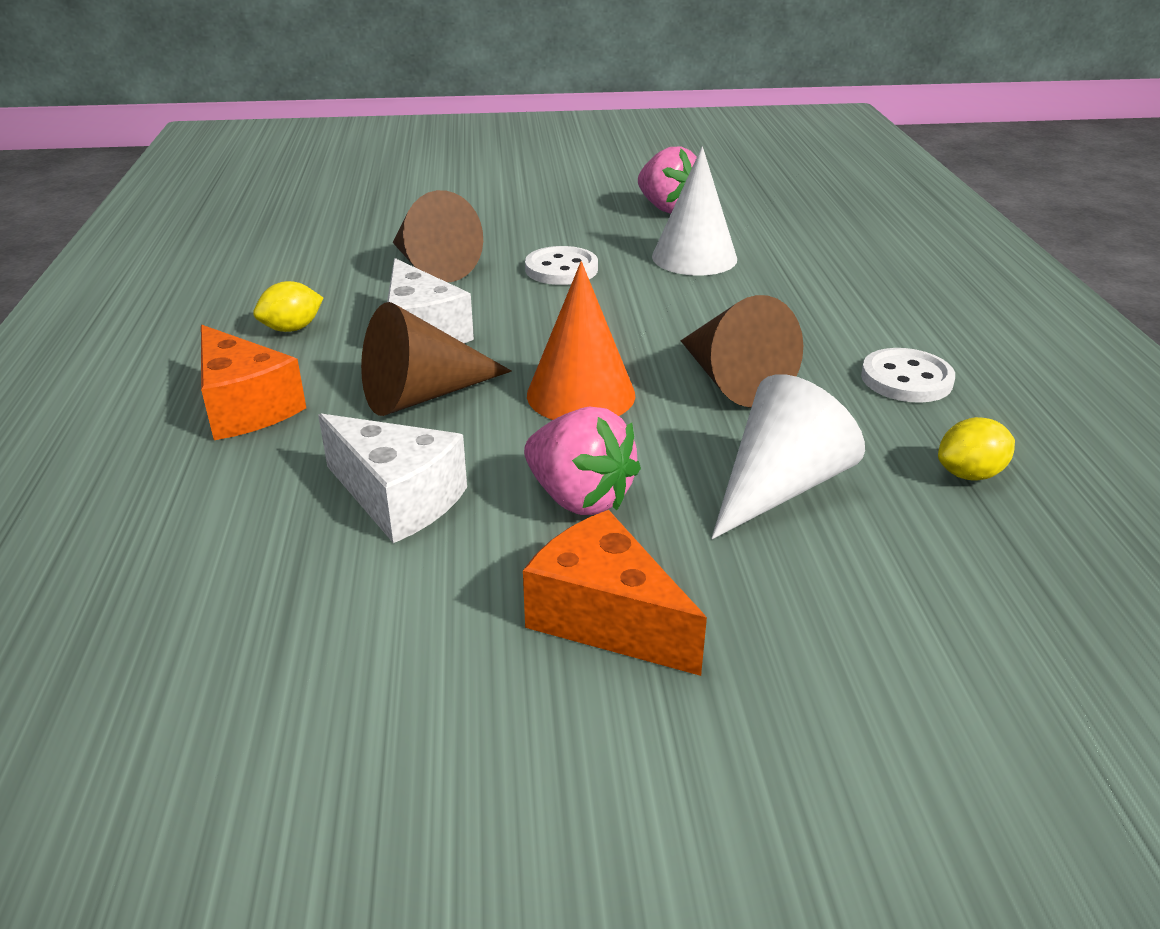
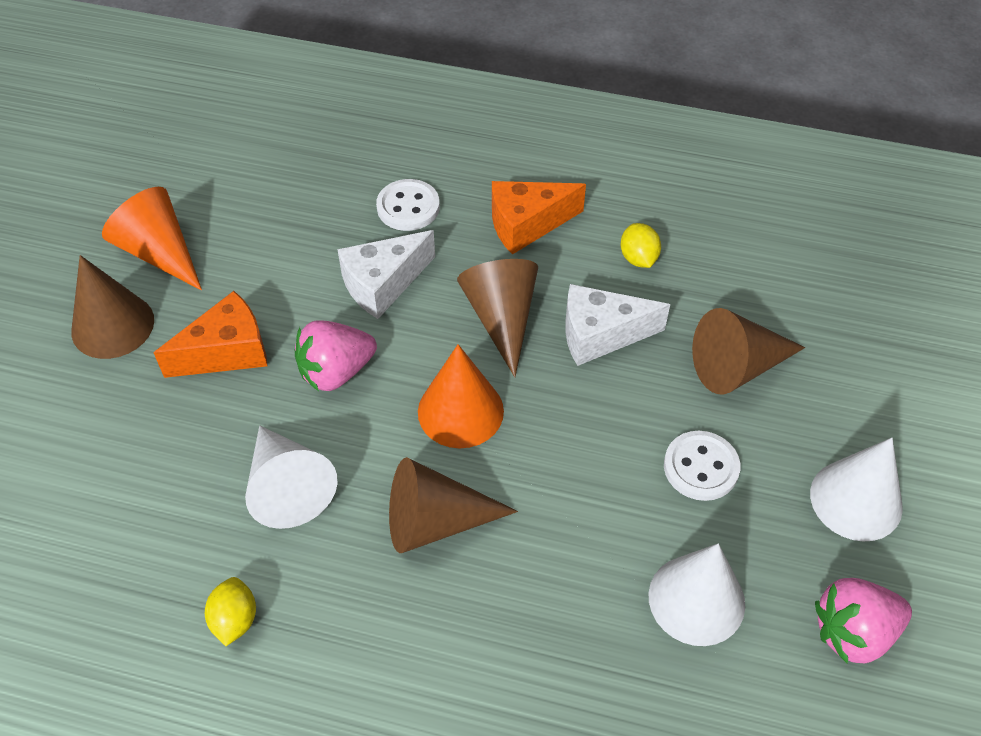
camera: 110 degrees right, 20 degrees up
white button [861,348,955,403] -> white button moved to [376,179,440,231]
none -> brown cone [71,255,154,359]
none -> orange cone [102,187,202,291]
none -> white cone [810,438,903,542]

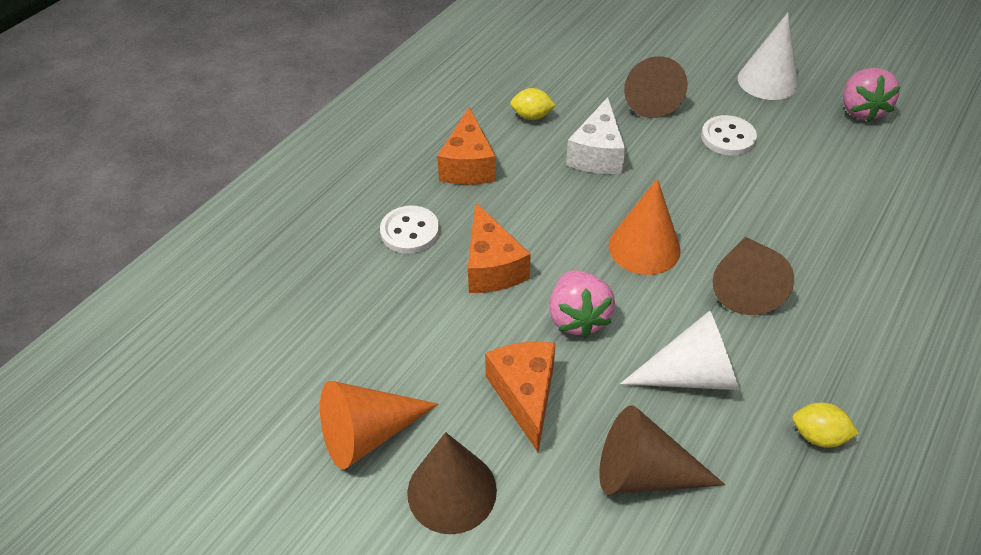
camera: 70 degrees left, 5 degrees down
white cheese [337,230,435,319] -> orange cheese [468,202,531,293]
brown cone [457,259,538,377] -> brown cone moved to [599,405,725,495]
white cone [649,543,745,646] -> none

